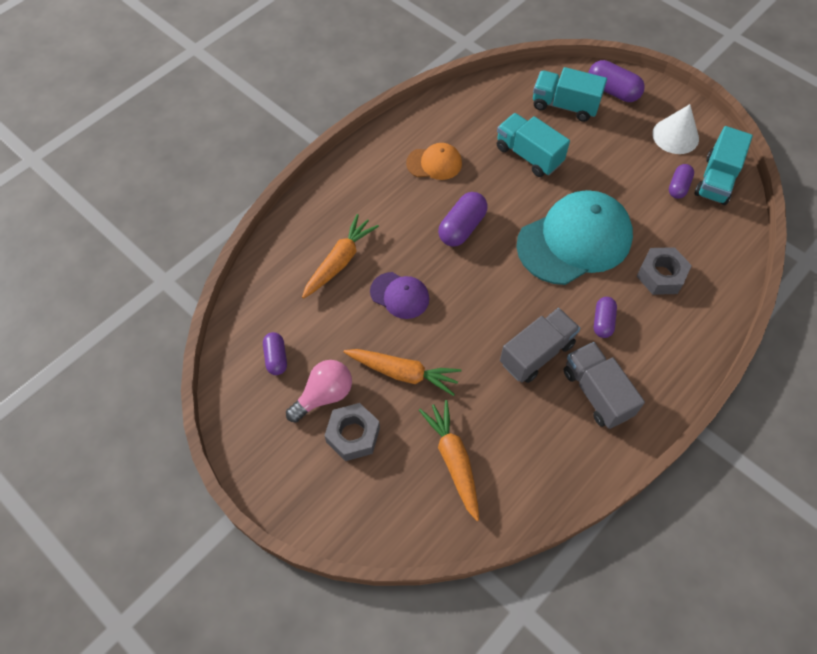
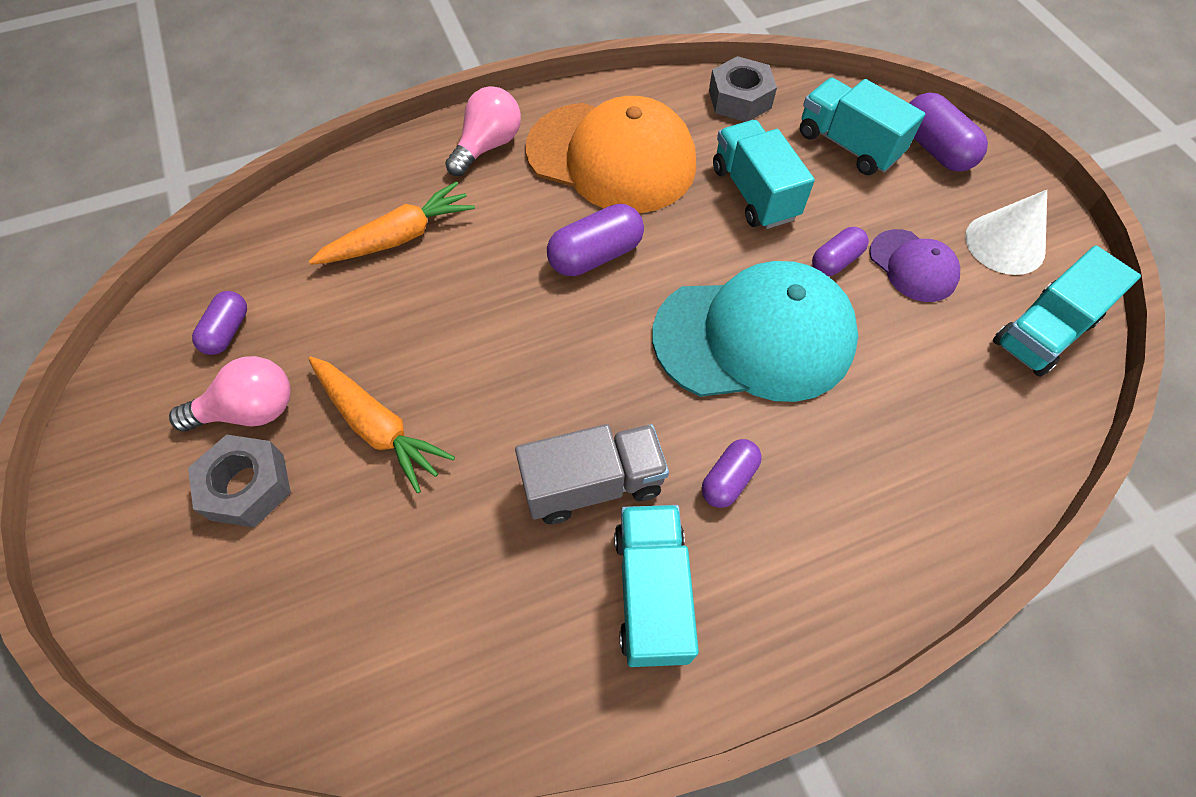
camera: 25 degrees right, 0 degrees up
purple cap [370,272,429,319] -> purple cap moved to [869,229,960,302]
orange cap [406,143,462,180] -> orange cap [525,96,696,213], size x2.05
orange carrot [419,400,479,521] -> none
grey truck [564,342,645,429] -> turquoise truck [614,505,699,667]
grey nut [637,247,692,295] -> grey nut moved to [709,56,777,122]
purple capsule [669,164,694,199] -> purple capsule moved to [812,227,869,276]
none -> pink light bulb [445,86,521,176]

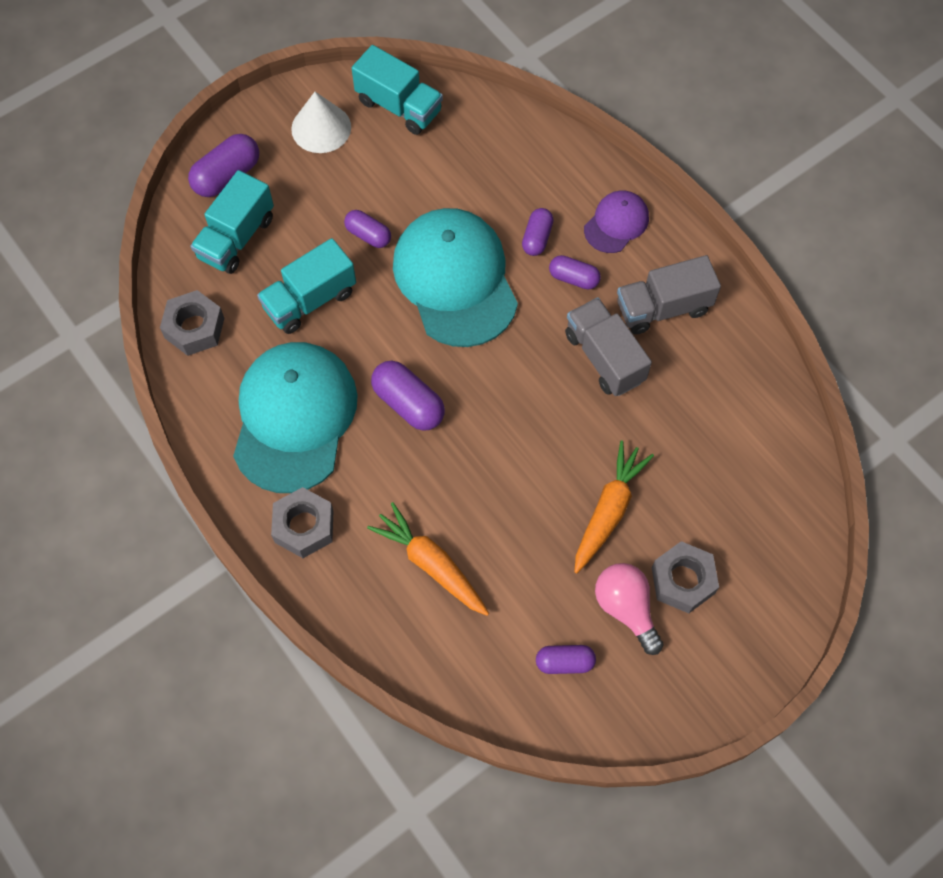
camera: 105 degrees left, 5 degrees up
pink light bulb [445,86,521,176] -> grey nut [271,487,333,558]
orange cap [525,96,696,213] -> turquoise cap [233,342,358,493]
turquoise truck [614,505,699,667] -> grey truck [617,255,721,334]
purple cap [869,229,960,302] -> purple cap moved to [584,190,649,253]
none -> purple capsule [522,208,553,256]

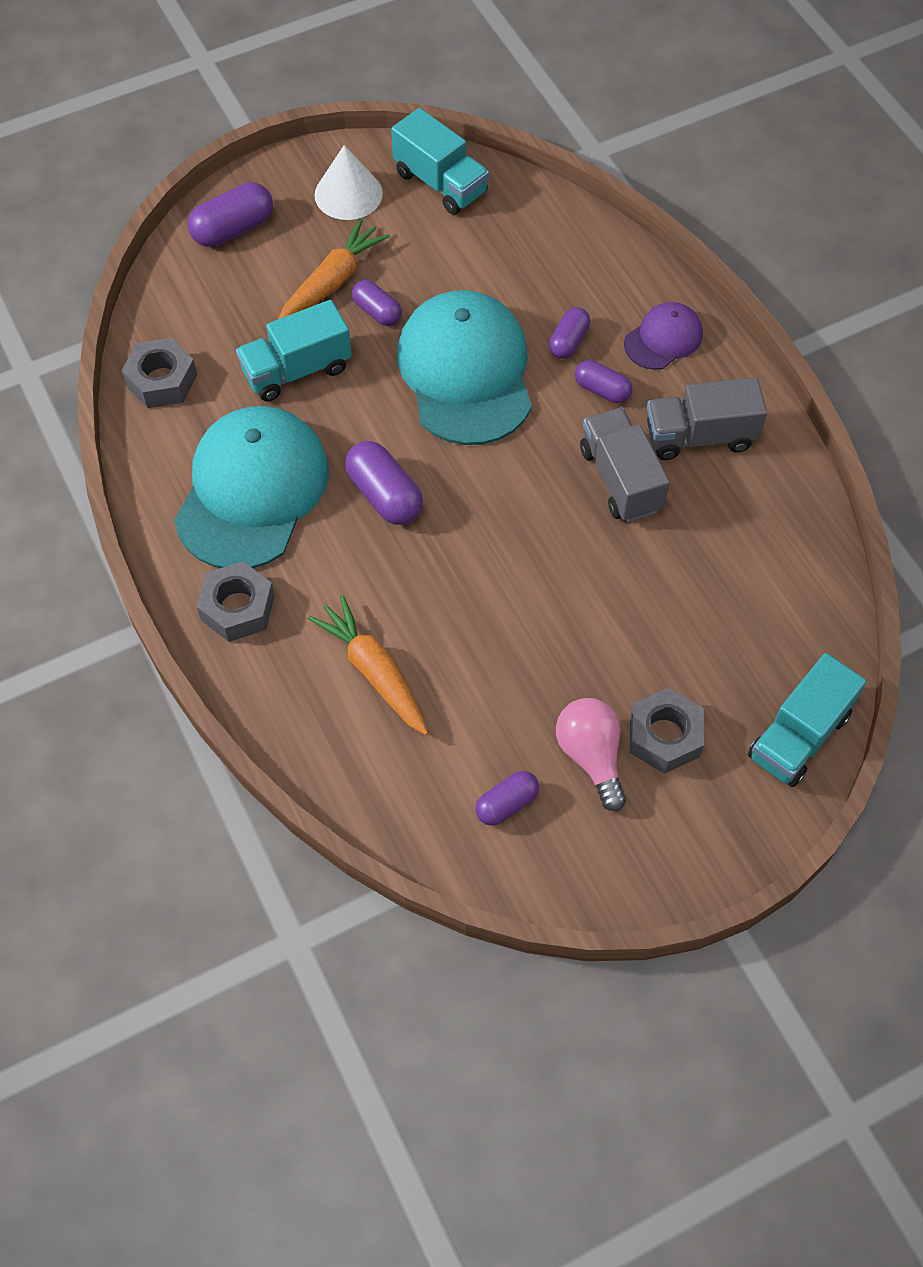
camera: 10 degrees right, 5 degrees down
turquoise truck [190,170,274,274] -> turquoise truck moved to [748,653,866,787]
purple capsule [536,645,596,674] -> purple capsule turned 45 degrees counterclockwise [475,771,539,826]
orange carrot [574,440,654,573] -> orange carrot moved to [278,218,390,319]

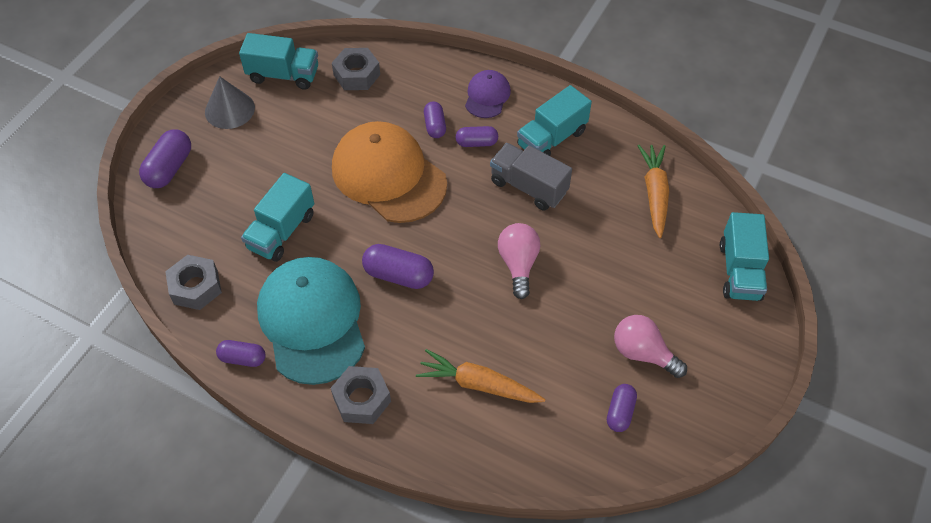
camera: 35 degrees left, 5 degrees down
orange carrot [278,218,390,319] -> orange carrot moved to [638,145,669,238]
white cone [314,145,383,220] -> grey cone [205,76,255,129]
purple capsule [352,280,402,326] -> purple capsule moved to [216,340,266,367]
turquoise cap [397,290,532,445] -> orange cap [332,121,447,223]
grey nut [629,688,704,774] -> grey nut moved to [332,48,380,90]
grey truck [647,377,767,460] -> turquoise truck [517,85,592,156]
none -> pink light bulb [498,223,540,299]

